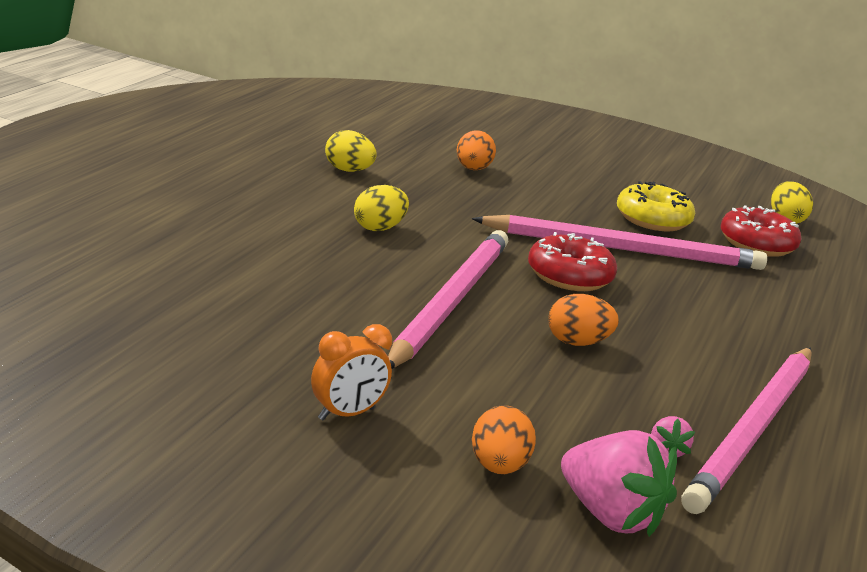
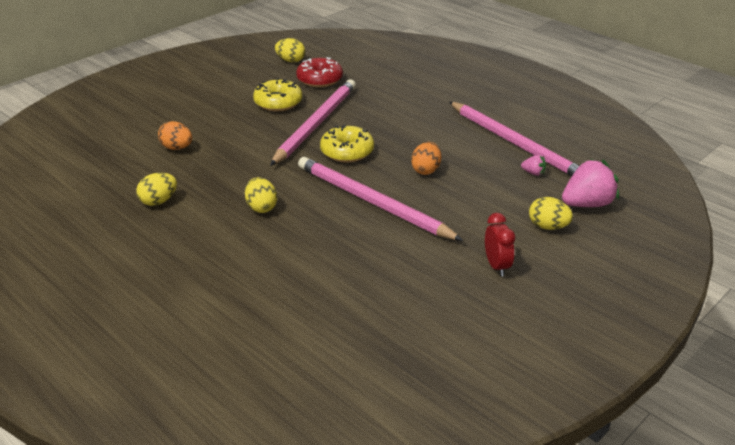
camera: 65 degrees left, 10 degrees up
orange clock [311,324,392,420] -> red clock [485,213,515,277]
orange egg [472,405,536,474] -> yellow egg [529,197,573,230]
red donut [528,232,617,291] -> yellow donut [320,125,374,163]

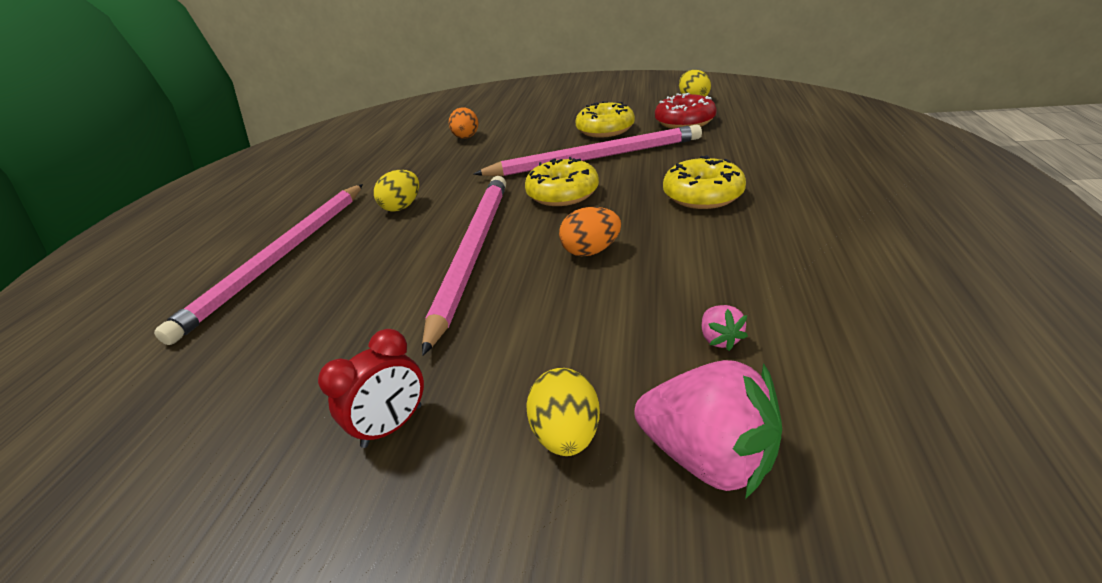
camera: 60 degrees right, 0 degrees up
yellow egg [136,173,177,206] -> none
pink pencil [449,102,580,176] -> pink pencil moved to [154,184,363,345]
none -> yellow donut [663,155,746,209]

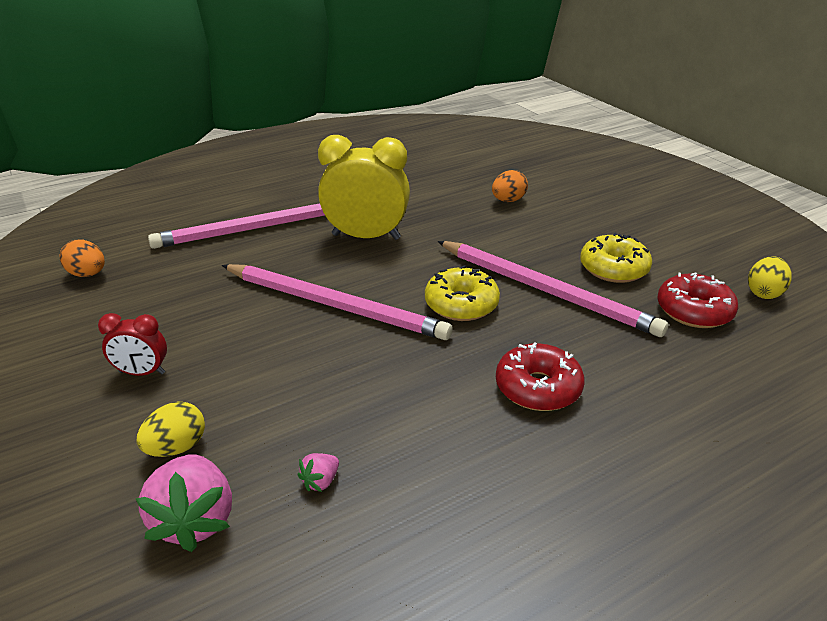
camera: 45 degrees right, 0 degrees up
yellow egg [374,170,419,212] -> yellow clock [318,135,410,240]
pink pencil [422,176,506,356] -> pink pencil turned 60 degrees clockwise [222,264,453,340]
orange egg [559,207,621,256] -> orange egg moved to [59,240,105,277]
yellow donut [663,155,746,209] -> red donut [496,342,585,411]

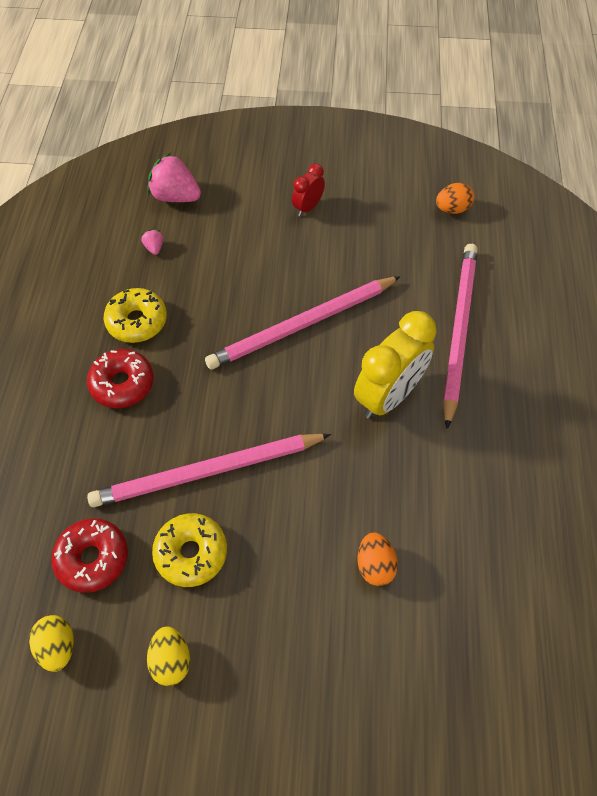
camera: 125 degrees right, 25 degrees up
yellow egg [137,402,205,457] -> yellow egg moved to [147,626,190,686]
yellow donut [425,265,500,321] -> yellow donut moved to [104,288,167,343]

